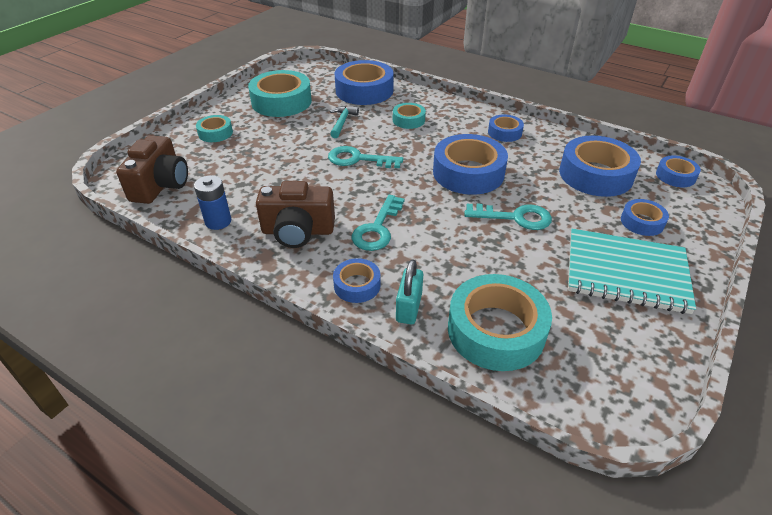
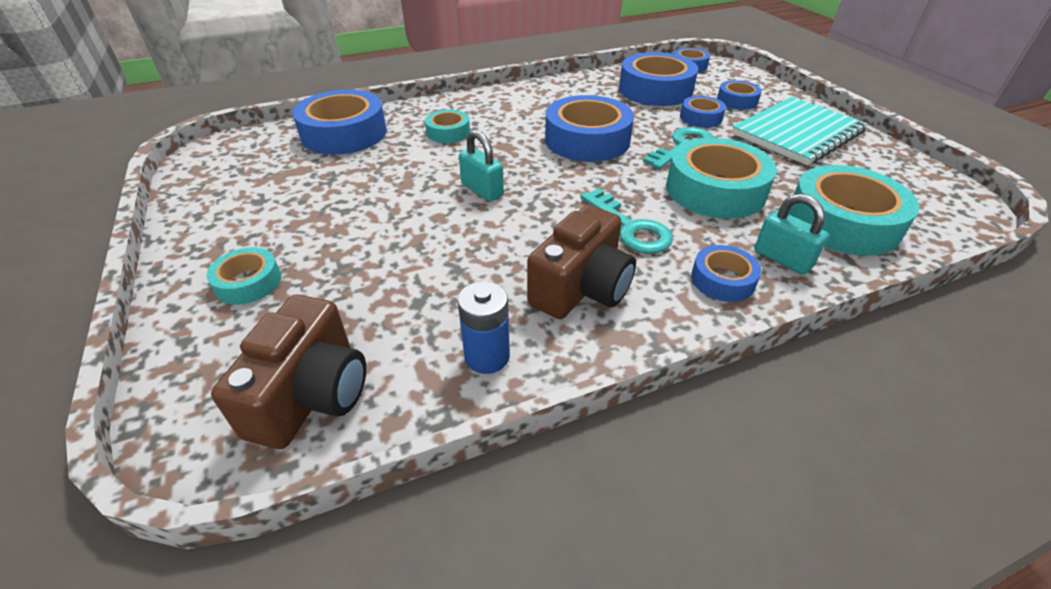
camera: 55 degrees left, 0 degrees up
brown camera [116,135,188,204] -> brown camera turned 60 degrees clockwise [211,295,366,449]
turquoise tape [248,70,312,117] -> turquoise tape moved to [666,138,777,219]
turquoise key [328,146,404,168] -> turquoise padlock [459,130,504,202]
turquoise hammer [330,106,359,138] -> none
blue tape [488,114,524,142] -> blue tape moved to [680,96,726,127]

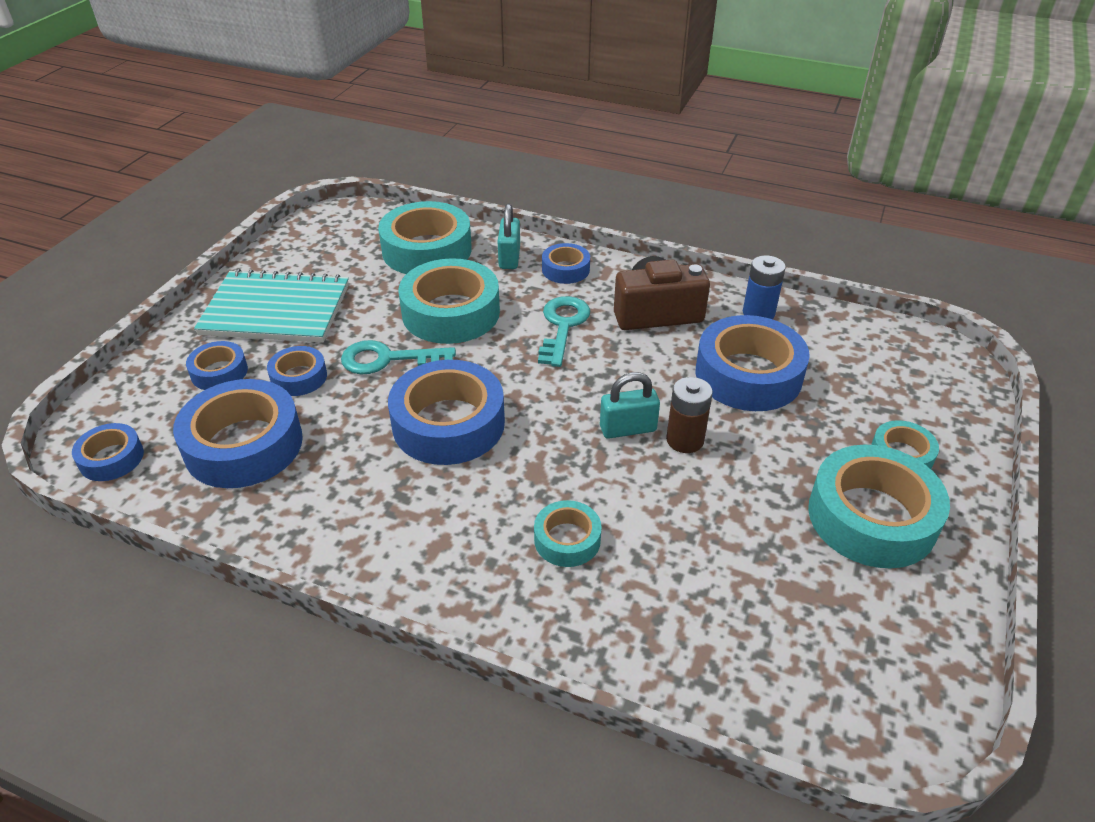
camera: 135 degrees left, 0 degrees up
brown camera [211,295,366,449] -> none
blue tape [293,90,387,155] -> blue tape moved to [696,315,810,411]
turquoise padlock [459,130,504,202] -> turquoise padlock turned 75 degrees clockwise [600,372,660,439]
none -> brown battery [666,377,713,453]
none -> turquoise tape [808,445,950,568]

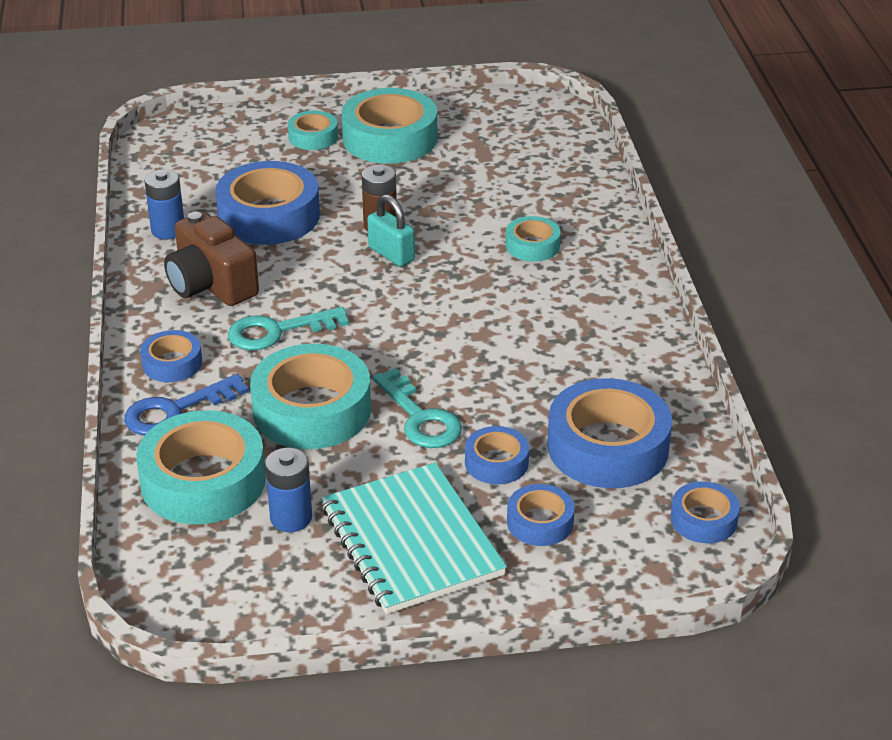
camera: 120 degrees left, 5 degrees down
blue tape [388,360,505,465] -> none
turquoise padlock [498,204,520,269] -> blue key [124,374,249,436]
none -> blue battery [265,448,312,532]

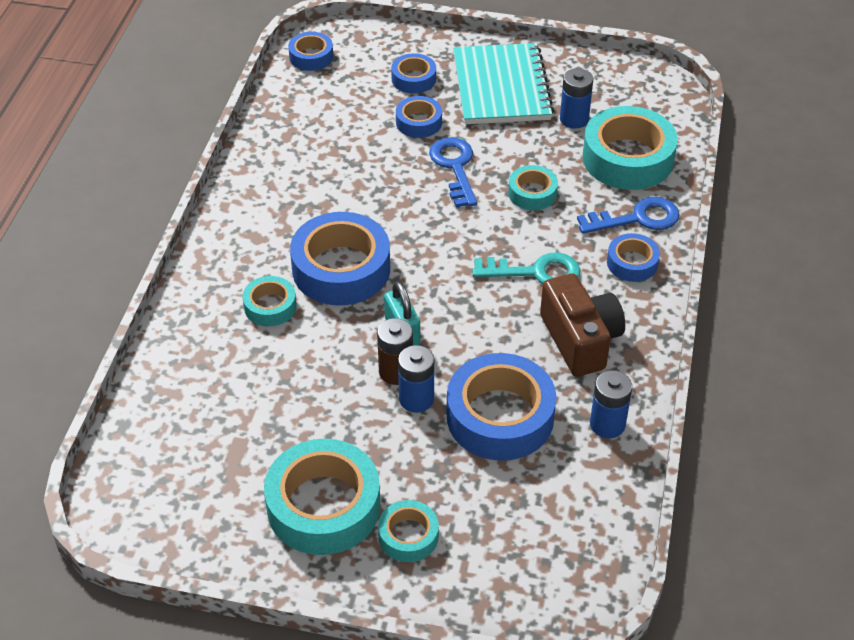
camera: 160 degrees left, 10 degrees up
turquoise tape [250,344,371,449] -> turquoise tape [508,165,558,210], size x0.52
turquoise key [372,368,462,448] -> blue key [429,137,477,207]
blue tape [547,378,672,488] -> blue tape moved to [290,212,390,305]
none -> blue battery [398,345,434,413]

